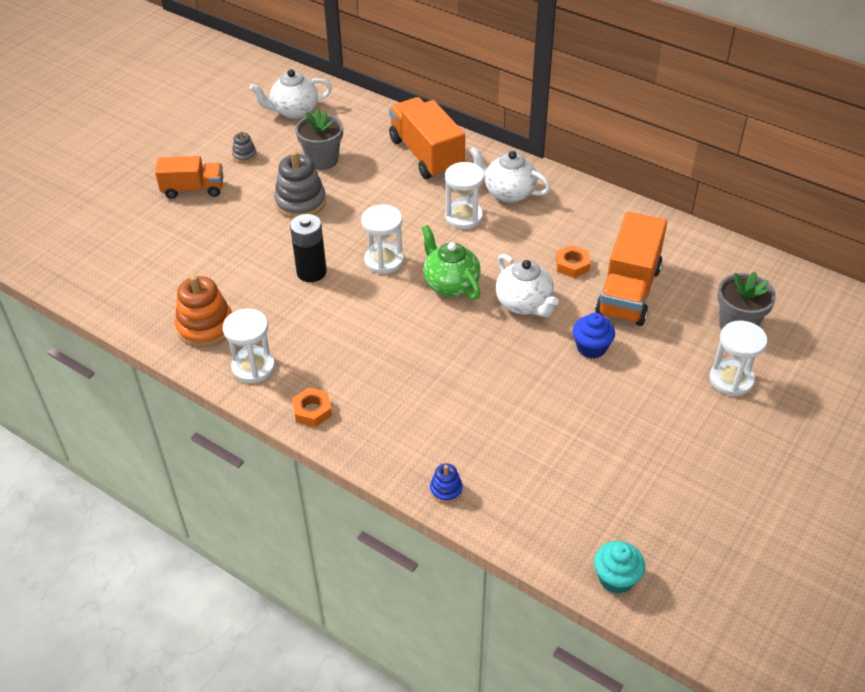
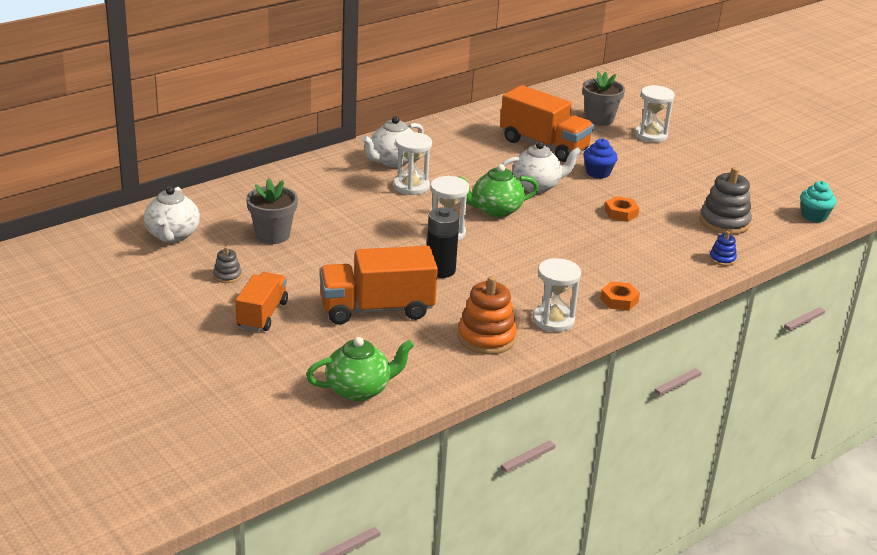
camera: 75 degrees left, 15 degrees down
grey stacking toy [274,151,326,218] -> grey stacking toy moved to [700,167,752,235]
orange truck [389,97,465,179] -> orange truck moved to [320,246,438,324]
orange nut [556,245,591,278] -> orange nut moved to [605,196,639,222]
none -> green teapot [306,337,414,401]

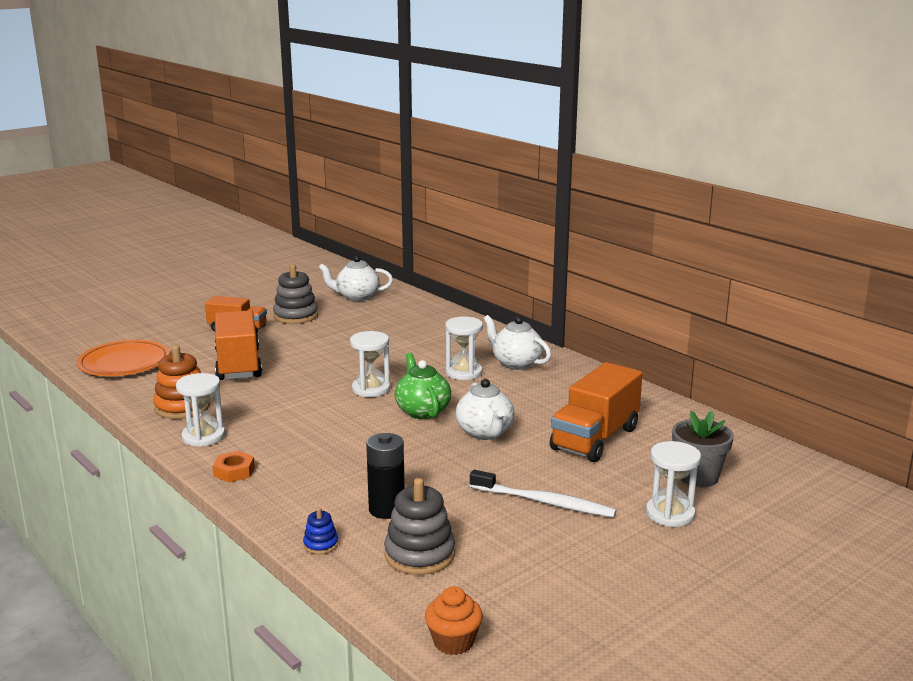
camera: 90 degrees right, 10 degrees down
grey stacking toy [213,246,242,283] -> grey stacking toy [273,264,318,324], size x2.00
grey flower pot [246,178,298,244] -> none
green teapot [306,337,414,401] -> orange plate [77,340,170,376]
black battery [427,207,460,278] -> black battery moved to [366,433,405,519]
blue cupcake [583,138,618,179] -> none
orange nut [605,196,639,222] -> none
turquoise cupcake [800,181,837,223] -> orange cupcake [425,586,483,655]
none -> white toothbrush [470,470,617,518]

